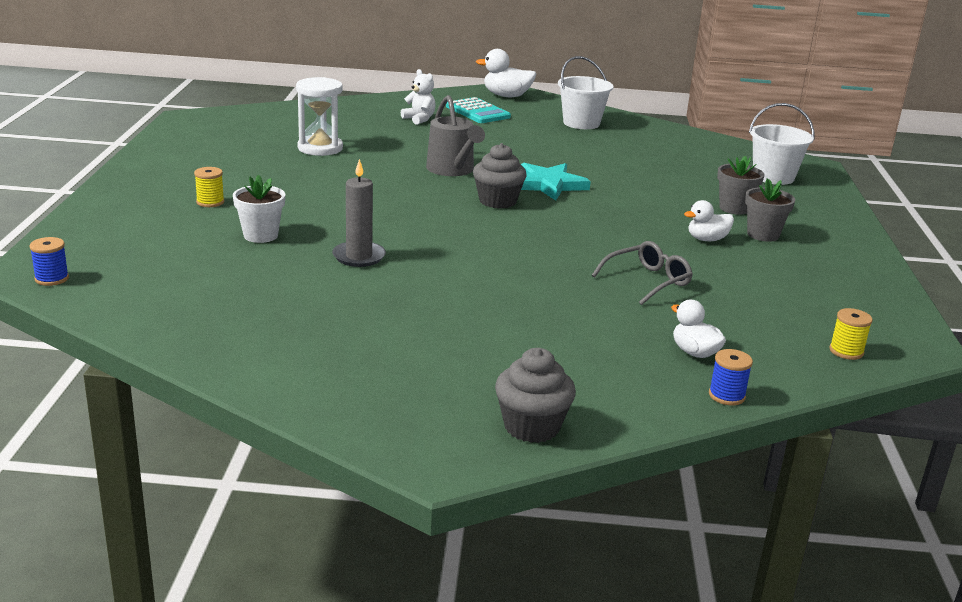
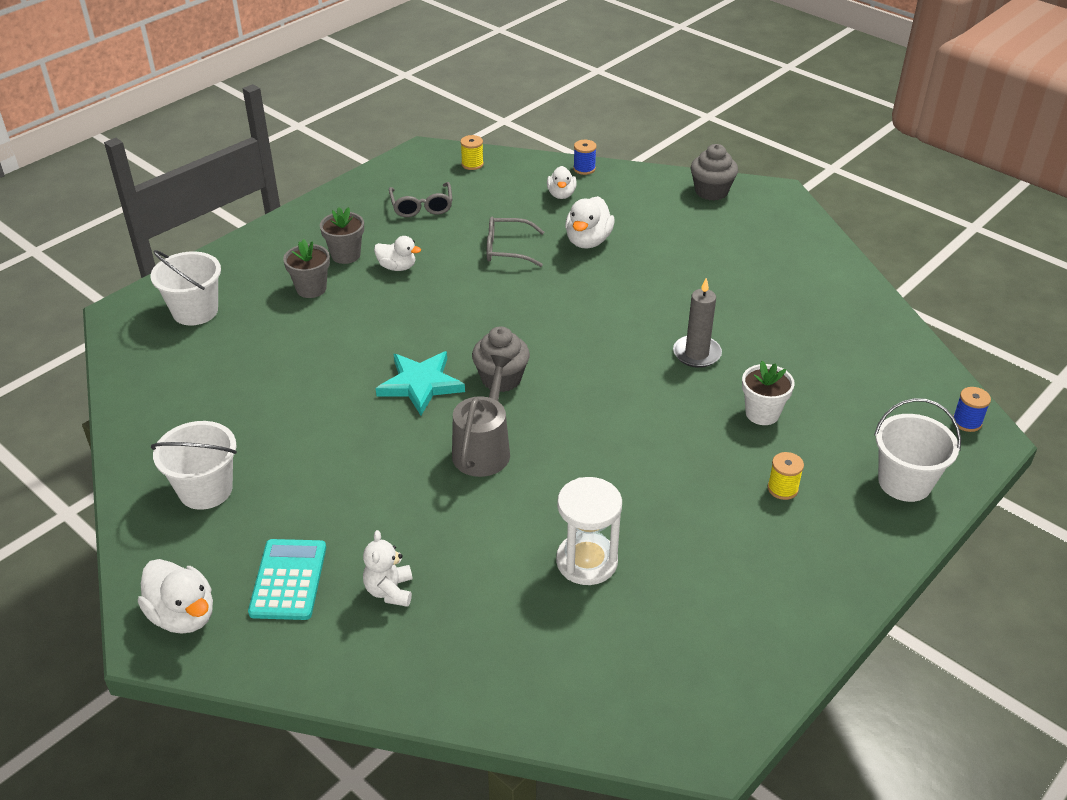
camera: 140 degrees left, 15 degrees up
none -> grey glasses [389,182,452,217]
none -> white duck [565,196,614,249]
none -> white bucket [874,398,961,502]

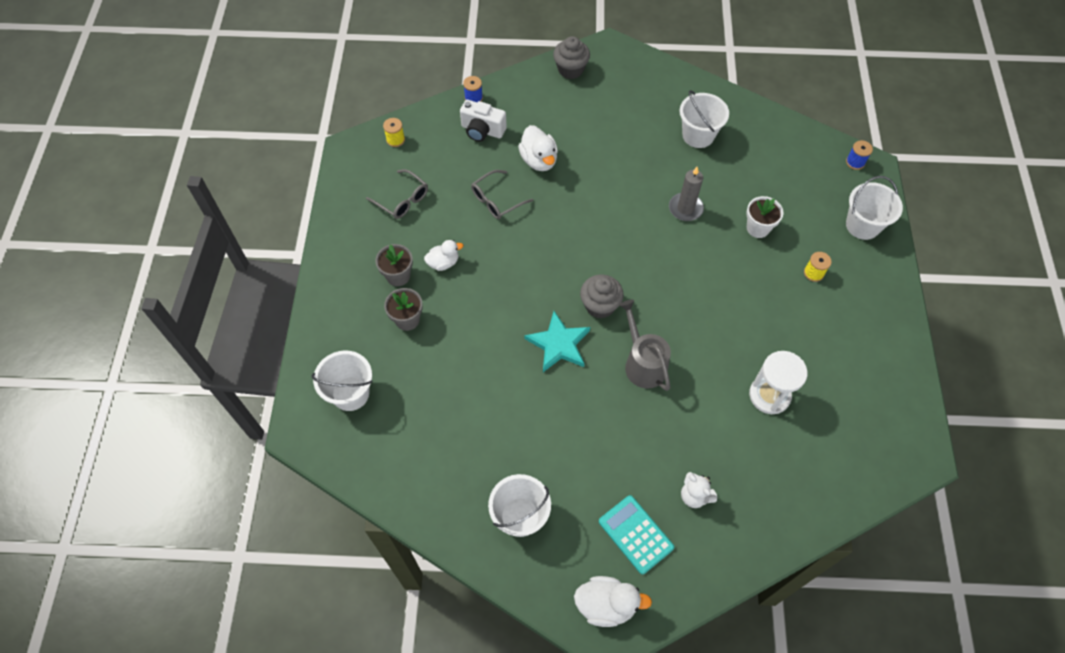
camera: 40 degrees left, 20 degrees up
white duck [547,166,577,199] -> white camera [460,100,507,142]
none -> white bucket [680,90,729,148]

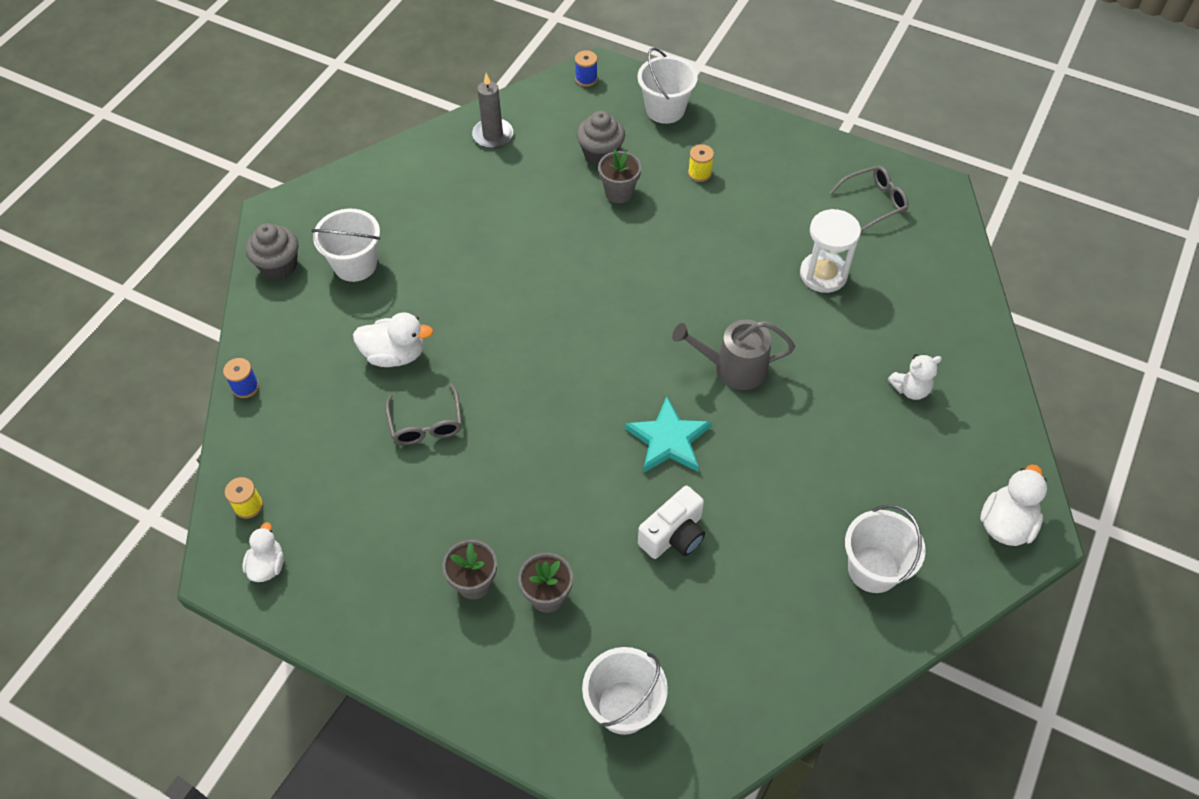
camera: 65 degrees left, 5 degrees down
grey glasses [366,169,428,219] -> grey glasses moved to [830,166,909,232]
white duck [424,240,463,271] -> white duck moved to [242,522,284,582]
white camera [460,100,507,142] -> white camera moved to [638,486,705,559]
grey cupcake [580,274,624,319] -> grey cupcake moved to [577,111,625,165]
turquoise calculator [599,495,674,574] -> none
grey candle [669,167,704,221] -> grey candle moved to [472,73,513,148]
white bucket [680,90,729,148] -> white bucket moved to [311,209,380,282]
white flower pot [746,196,783,238] -> grey flower pot [598,149,641,203]

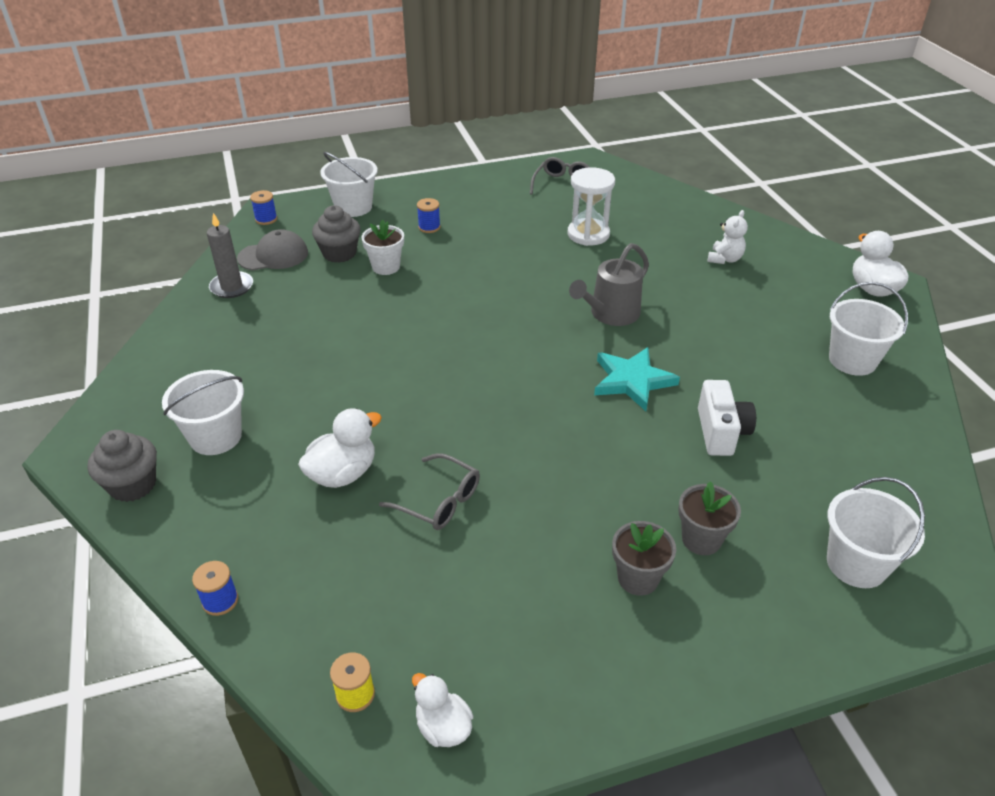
camera: 45 degrees left, 15 degrees down
grey flower pot [598,149,641,203] -> white flower pot [361,219,404,275]
yellow spool [688,144,714,182] -> blue spool [417,198,441,233]
none -> grey cap [237,229,308,270]

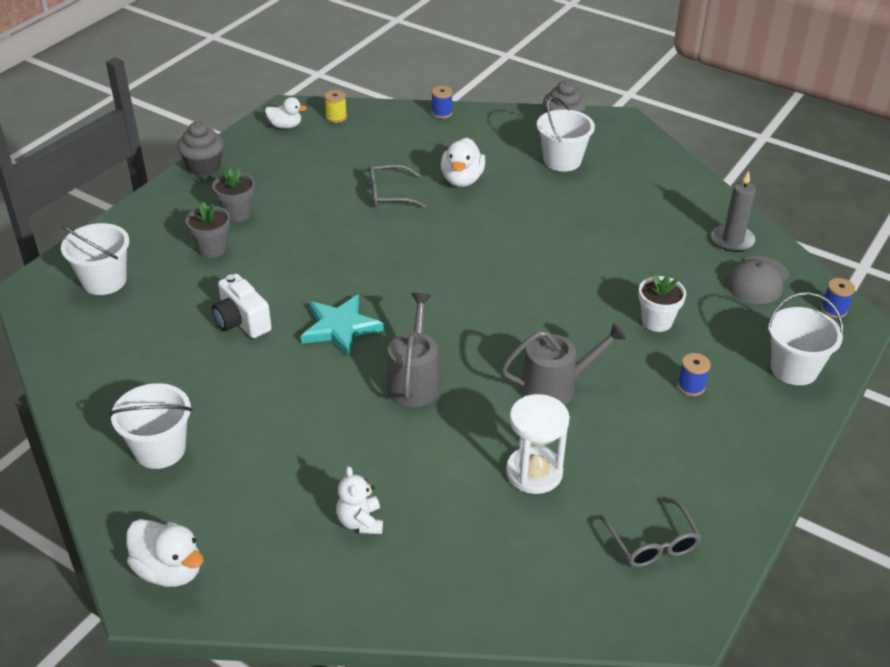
camera: 140 degrees right, 0 degrees up
grey cupcake [312,205,361,263] -> grey cupcake moved to [177,121,224,176]
none -> grey watering can [501,323,626,405]

